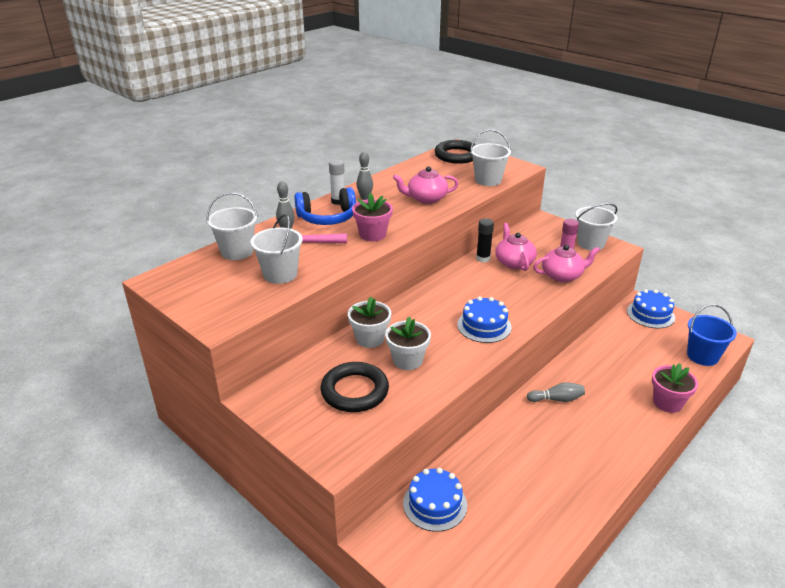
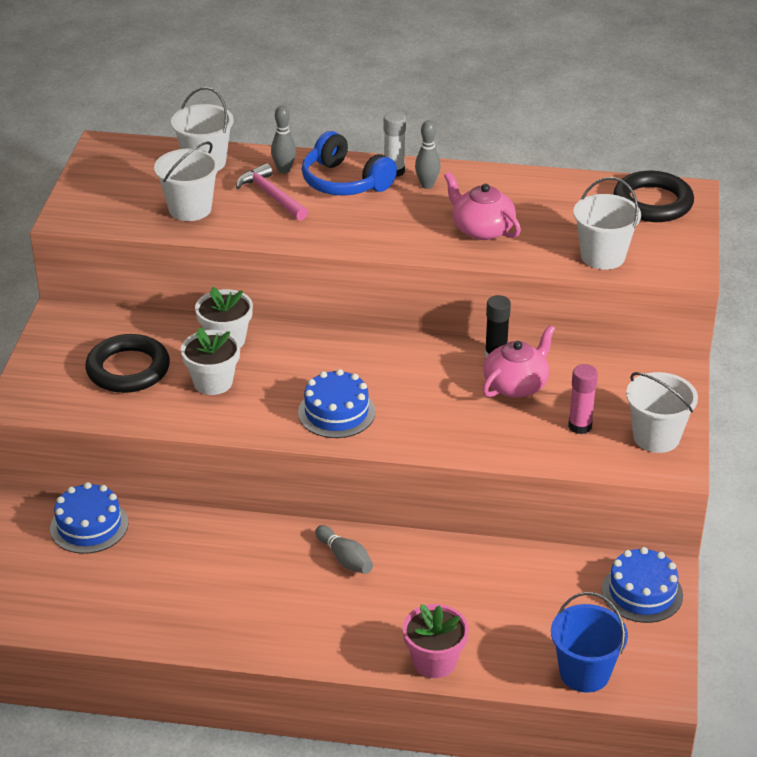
camera: 55 degrees right, 5 degrees up
pink flower pot [352,193,393,241] -> none
pink teapot [533,245,600,282] -> none

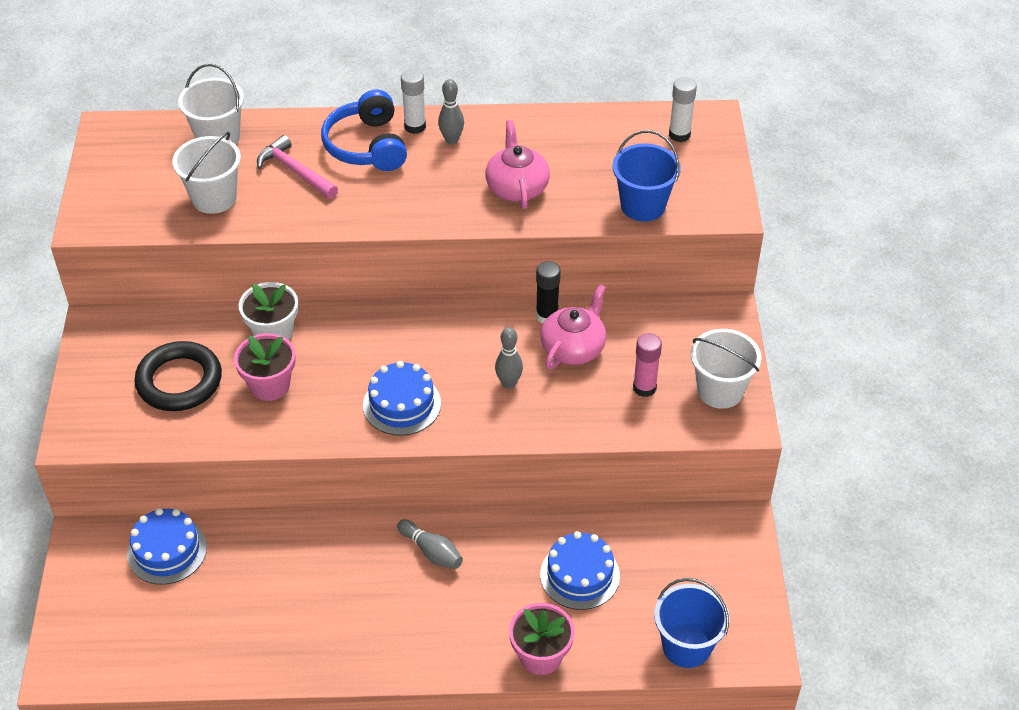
camera: 10 degrees left, 10 degrees up
white flower pot [181,327,240,395] -> pink flower pot [234,333,296,401]
grey bowling pin [271,105,296,173] -> grey bowling pin moved to [495,327,523,389]
blue headphones [302,131,397,196] -> blue headphones turned 45 degrees clockwise [321,90,407,171]
pink teapot [444,172,521,240] -> pink teapot turned 45 degrees clockwise [485,120,550,209]
white bucket [573,177,641,270] -> blue bucket [612,130,681,221]
blue cake [602,547,683,623] -> blue cake moved to [540,531,620,610]
black ring [613,171,694,222] -> white glue stick [669,77,697,142]

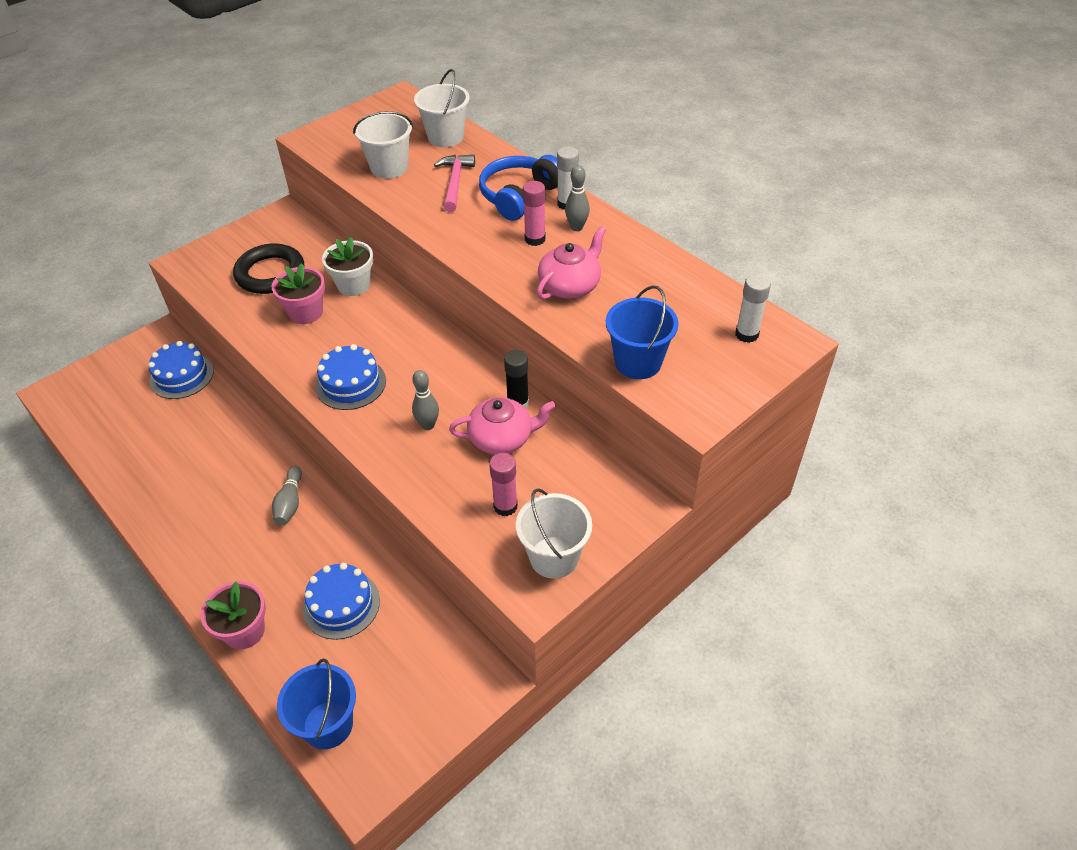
camera: 50 degrees right, 0 degrees up
none -> pink glue stick [523,181,546,246]

